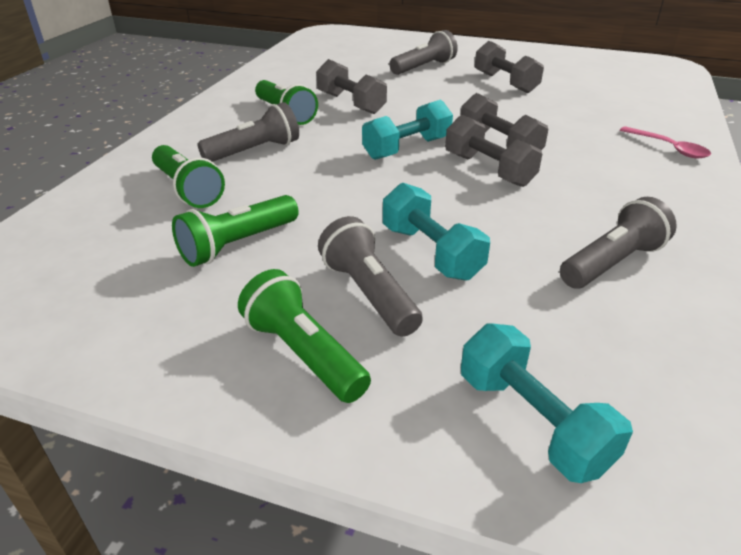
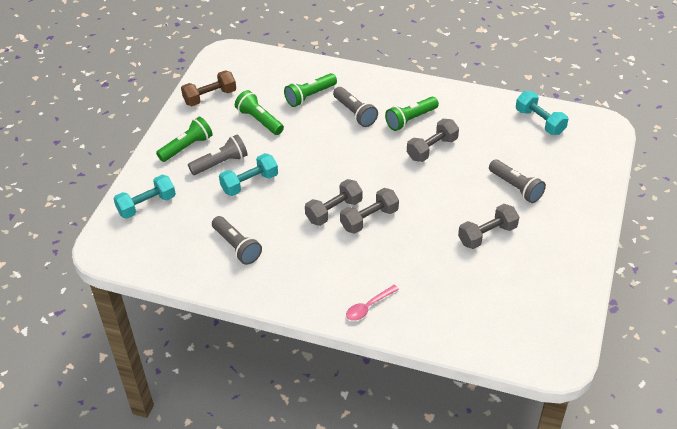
camera: 90 degrees right, 10 degrees up
turquoise dumbbell [362,100,453,160] -> turquoise dumbbell moved to [516,91,568,135]
none -> brown dumbbell [181,70,236,106]

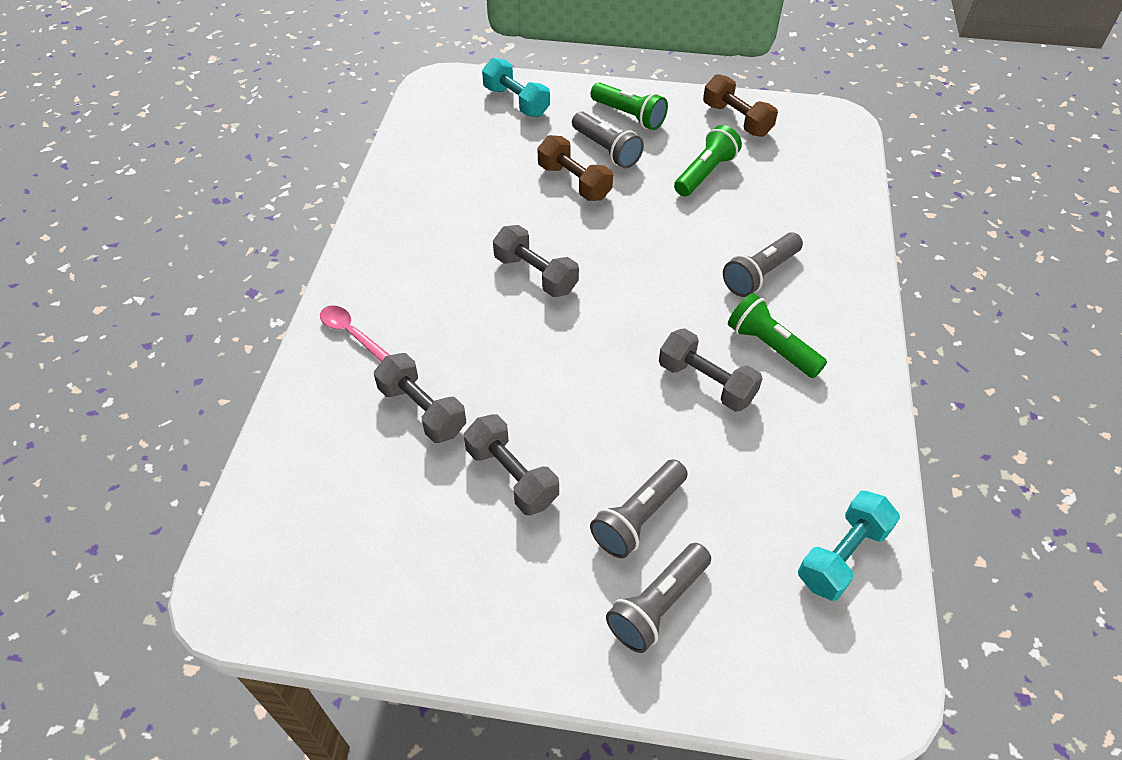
camera: 80 degrees right, 5 degrees up
grey flashlight [212,216,262,265] -> grey flashlight moved to [606,543,711,653]
turquoise dumbbell [219,153,278,196] -> brown dumbbell [537,135,613,201]
green flashlight [284,73,337,107] -> none
grey dumbbell [340,188,399,234] -> grey dumbbell moved to [374,353,467,443]

